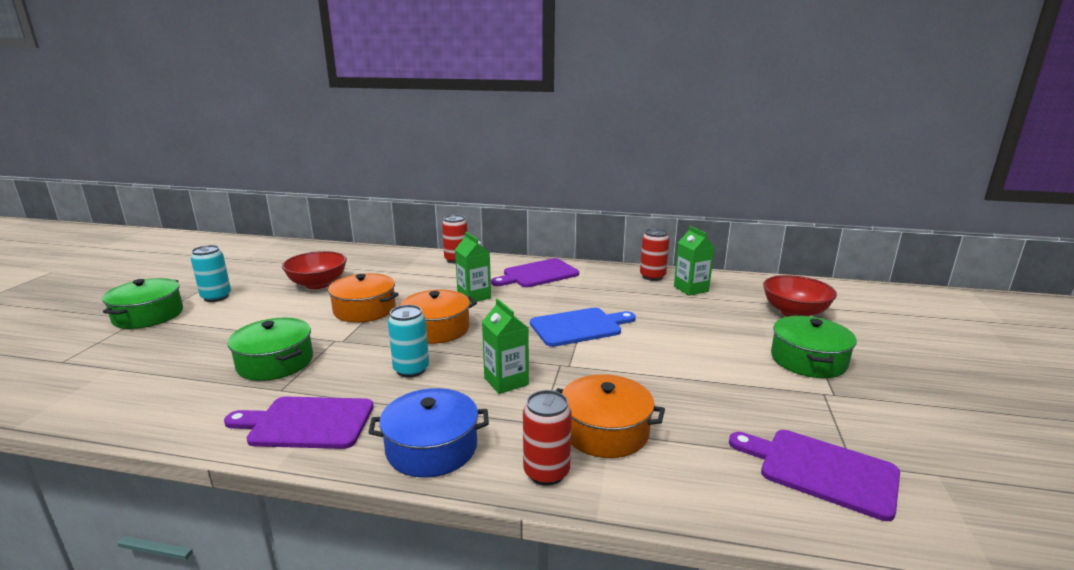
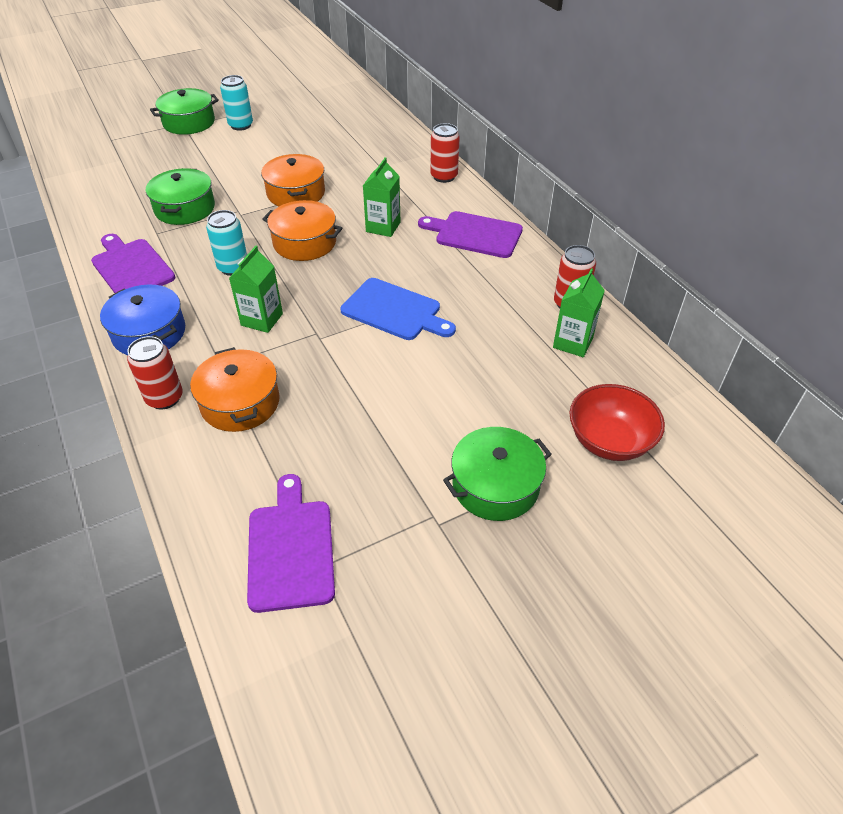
camera: 50 degrees right, 25 degrees up
red bowl [282,251,347,289] -> none

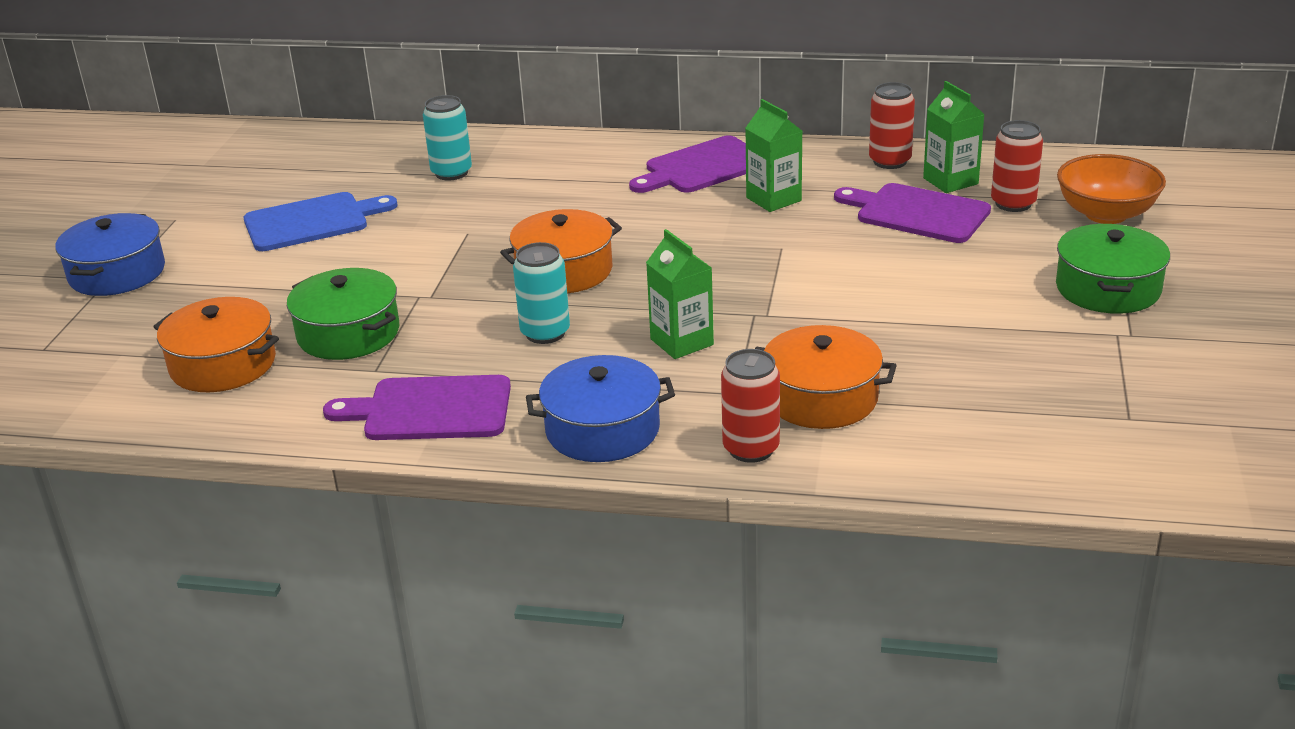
camera: 50 degrees left, 15 degrees down
green pot [150,88,219,135] -> blue pot [55,213,165,296]
turquoise can [220,75,253,131] -> turquoise can moved to [423,95,472,181]
purple cutting board [247,474,335,613] -> purple cutting board moved to [834,183,991,243]
orange pot [261,154,325,206] -> orange pot moved to [153,297,279,392]
blue cutting board [340,278,456,340] -> blue cutting board moved to [244,192,398,251]
green carton [363,157,400,237] -> green carton moved to [745,99,802,212]
red can [430,123,460,183] -> red can moved to [991,120,1043,212]
red bowl [569,384,665,461] -> orange bowl [1057,154,1166,224]

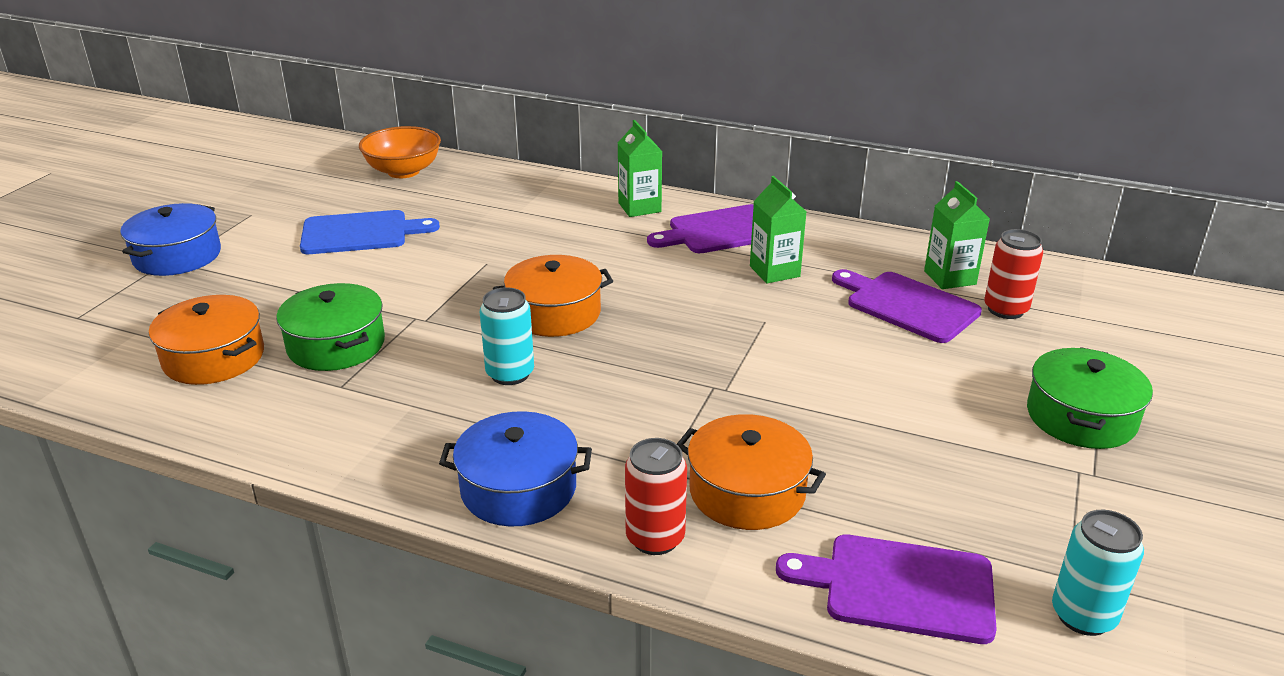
camera: 10 degrees right, 0 degrees up
purple cutting board [323,375,511,440] -> purple cutting board moved to [776,535,997,644]
turquoise can [423,95,472,181] -> turquoise can moved to [1052,510,1144,636]
green carton [646,229,714,359] -> green carton moved to [618,120,662,217]
red can [869,82,915,169] -> none
orange bowl [1057,154,1166,224] -> orange bowl moved to [359,126,441,178]

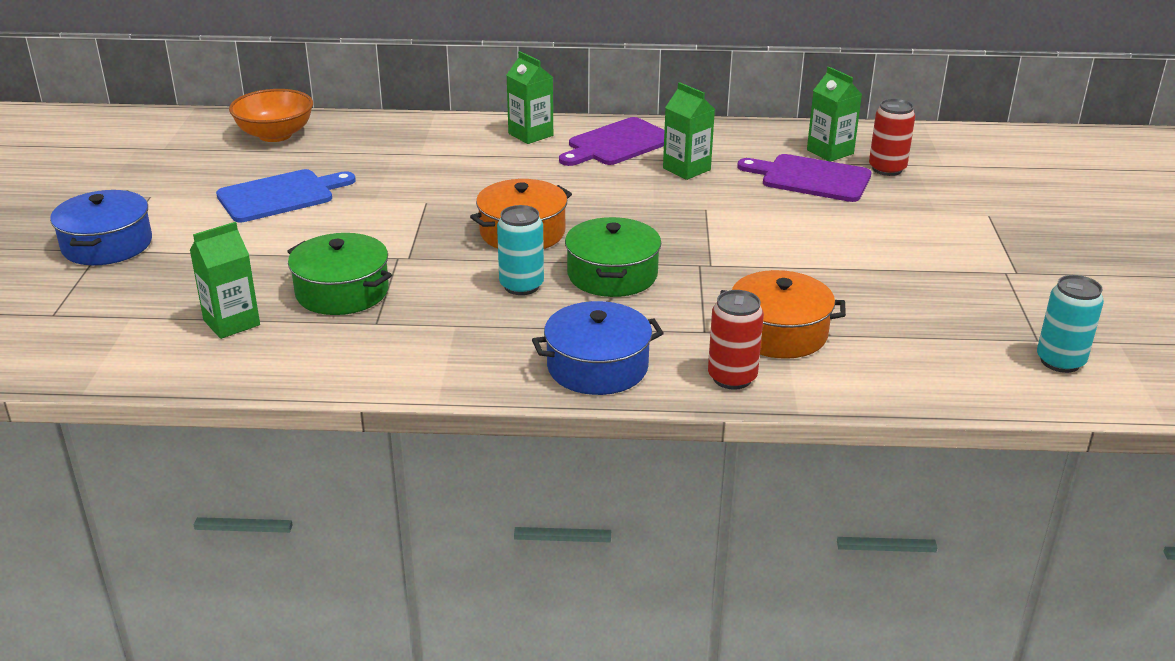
camera: 20 degrees left, 0 degrees up
orange pot [149,295,264,385] -> green carton [190,222,260,339]
purple cutting board [776,535,997,644] -> none
green pot [1027,347,1153,449] -> green pot moved to [565,217,661,297]

